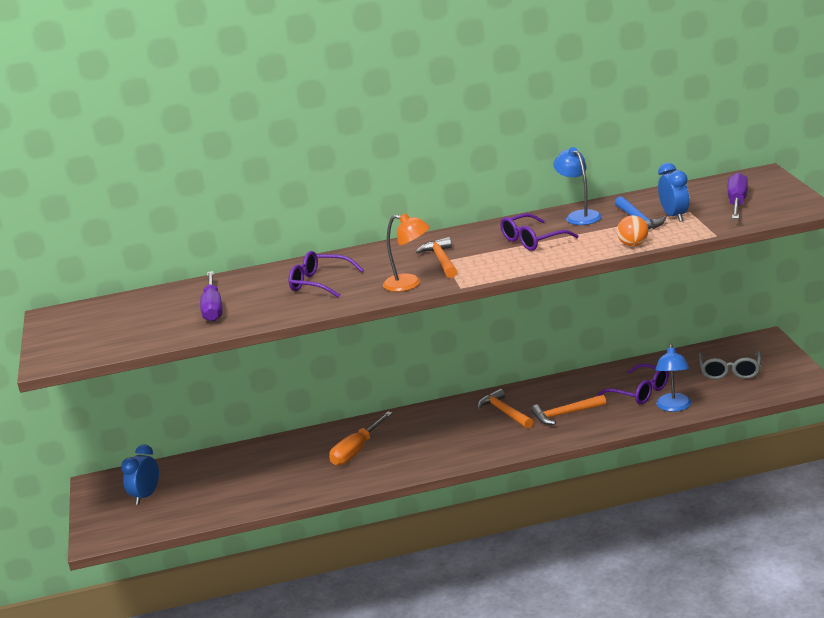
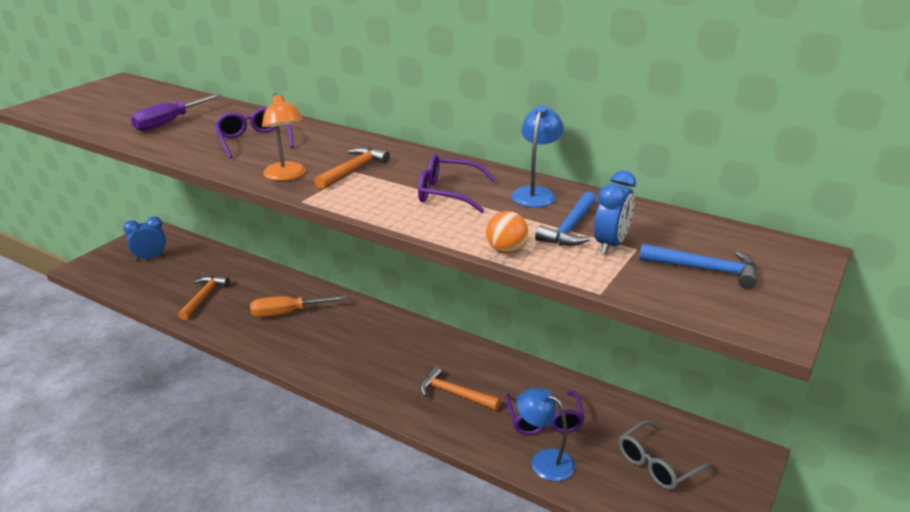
camera: 40 degrees right, 5 degrees up
orange hammer [477,389,533,429] -> orange hammer moved to [178,276,229,320]
blue lamp [655,344,691,412] -> blue lamp turned 75 degrees clockwise [516,388,575,481]
purple screwdriver [728,173,748,219] -> blue hammer [639,244,757,289]

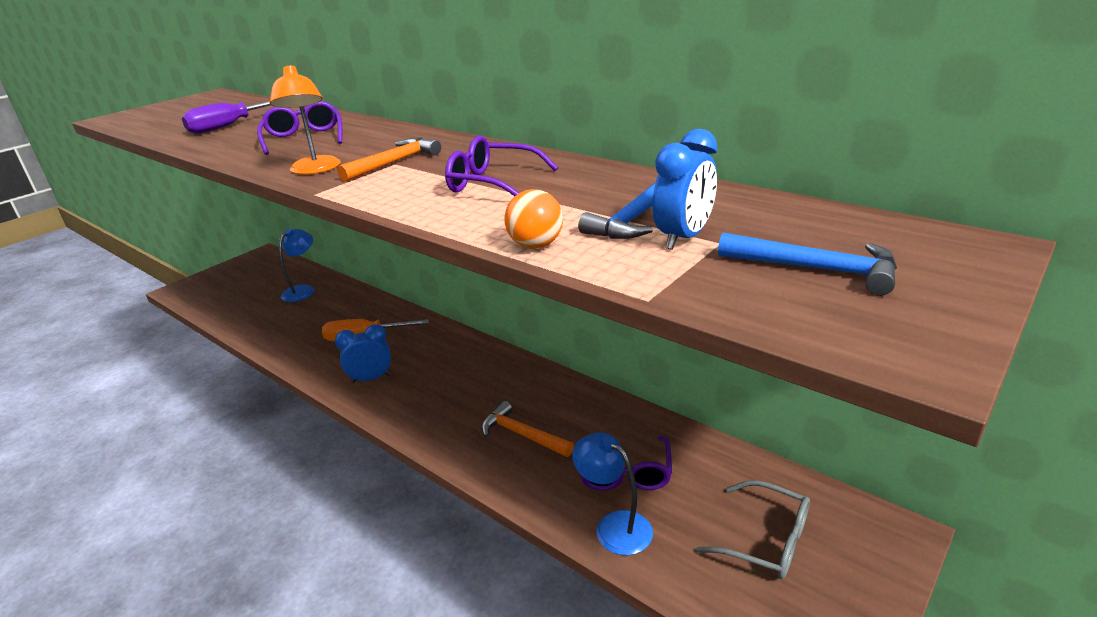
camera: 10 degrees right, 0 degrees up
blue clock [123,216,166,261] -> blue clock moved to [335,324,391,383]
orange hammer [178,276,229,320] -> none
blue lamp [511,105,564,207] -> blue lamp moved to [279,228,314,302]
grey glasses [619,421,714,490] -> grey glasses turned 120 degrees counterclockwise [696,480,810,579]

